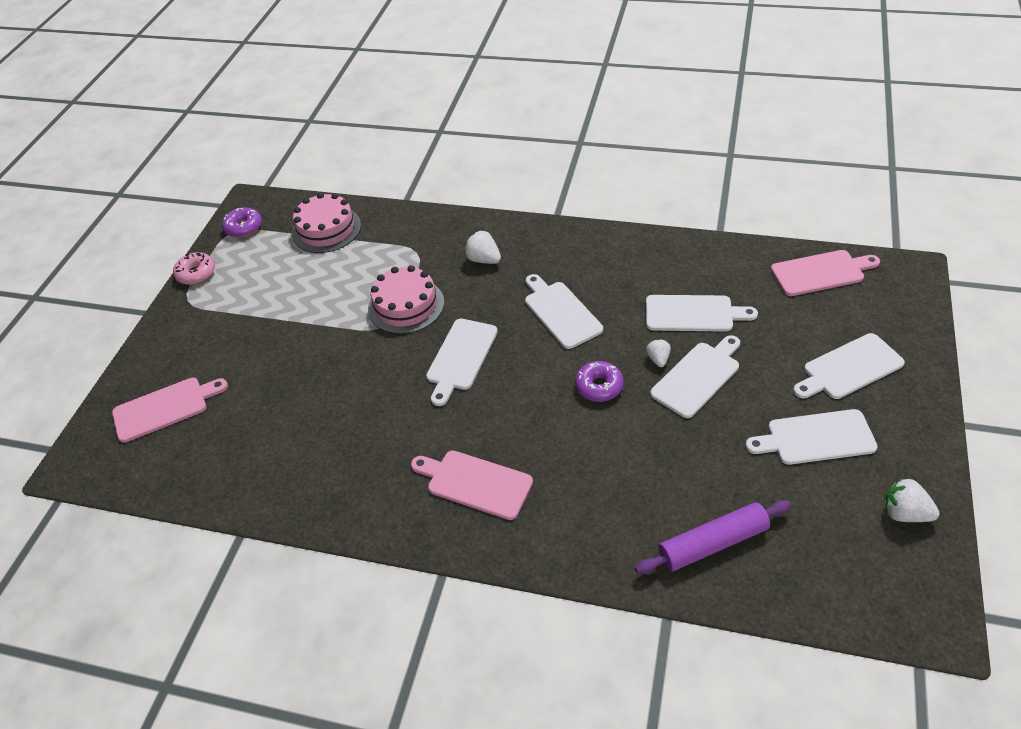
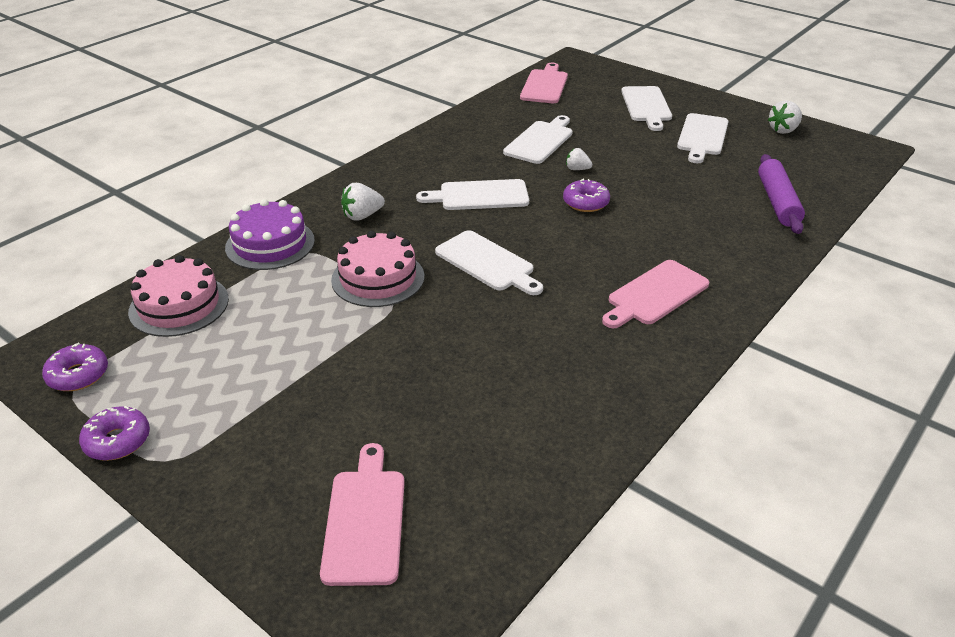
camera: 70 degrees left, 10 degrees down
pink donut [173,252,215,285] -> purple donut [79,406,150,461]
white cutting board [650,335,740,418] -> none
none -> purple cake [225,199,315,270]

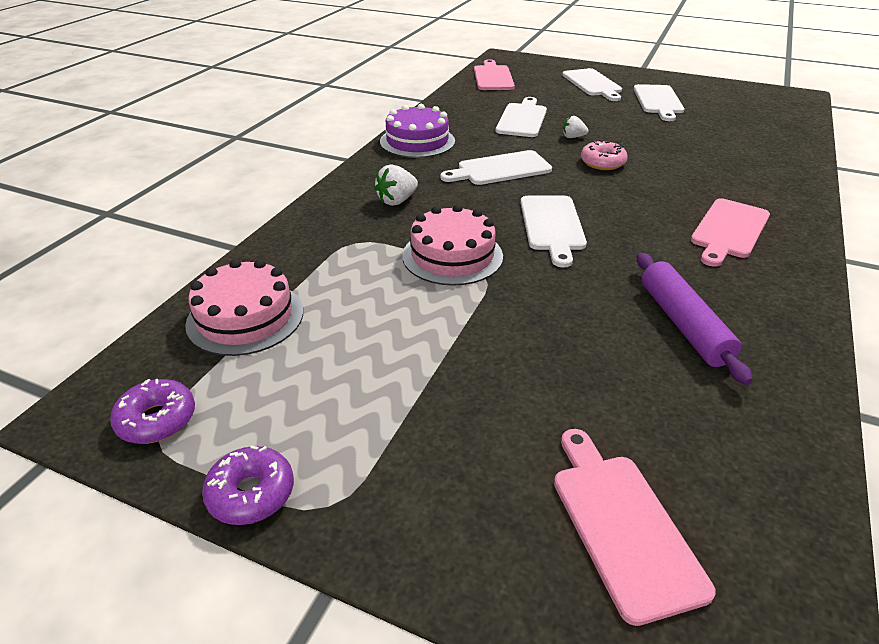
camera: 15 degrees left, 0 degrees up
purple cake [225,199,315,270] -> purple cake moved to [380,104,455,158]
white cutting board [435,230,543,295] -> white cutting board turned 60 degrees clockwise [521,196,587,268]
purple donut [563,179,610,212] -> pink donut [581,140,628,170]
purple rolling pin [758,154,805,234] -> purple rolling pin moved to [637,253,753,385]
white strawberry [768,100,802,134] -> none

